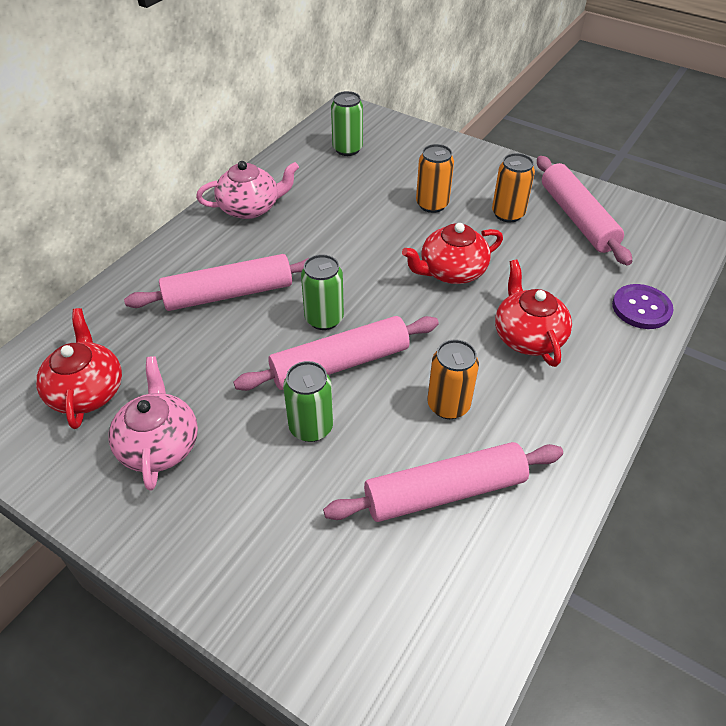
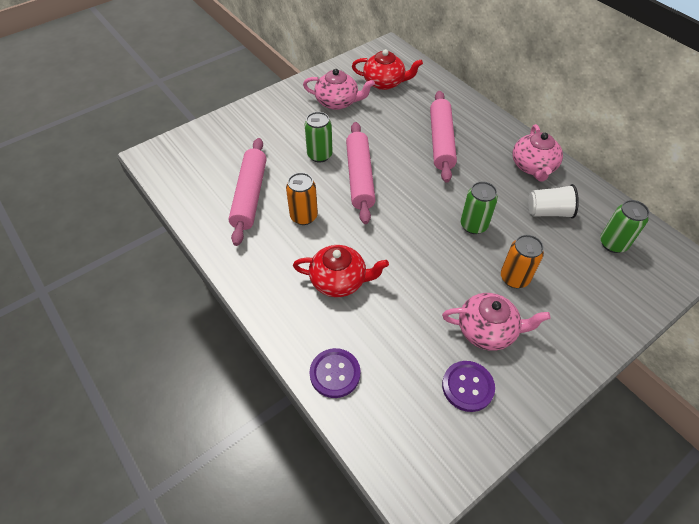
camera: 110 degrees right, 5 degrees up
green can [301,254,344,330] -> green can moved to [461,181,498,234]
red teapot [402,223,503,284] -> none
orange can [492,153,535,223] -> pink teapot [442,293,551,351]
pink rolling pin [537,156,633,265] -> purple button [442,361,495,412]
none -> white cup [528,184,579,218]

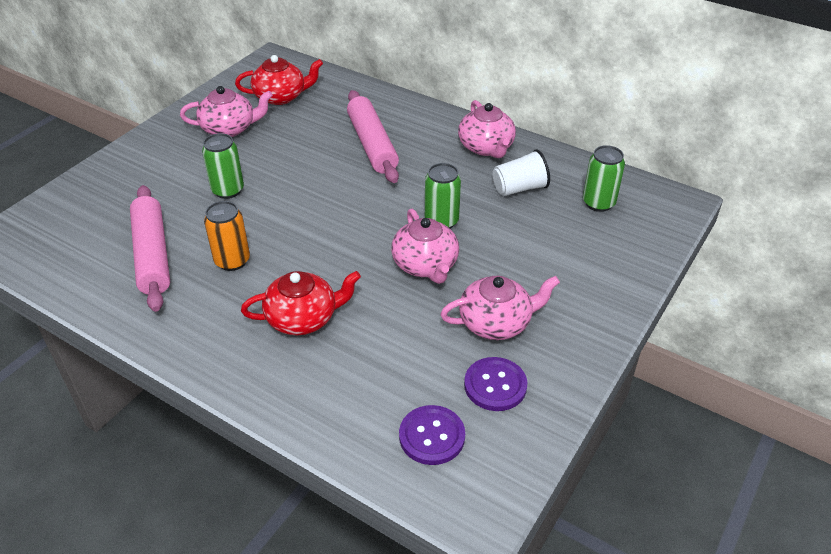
camera: 20 degrees left, 10 degrees down
purple button [309,348,361,398] -> purple button moved to [399,405,465,465]
pink rolling pin [346,122,376,224] -> none
orange can [501,235,544,288] -> none
none -> pink teapot [391,209,459,284]

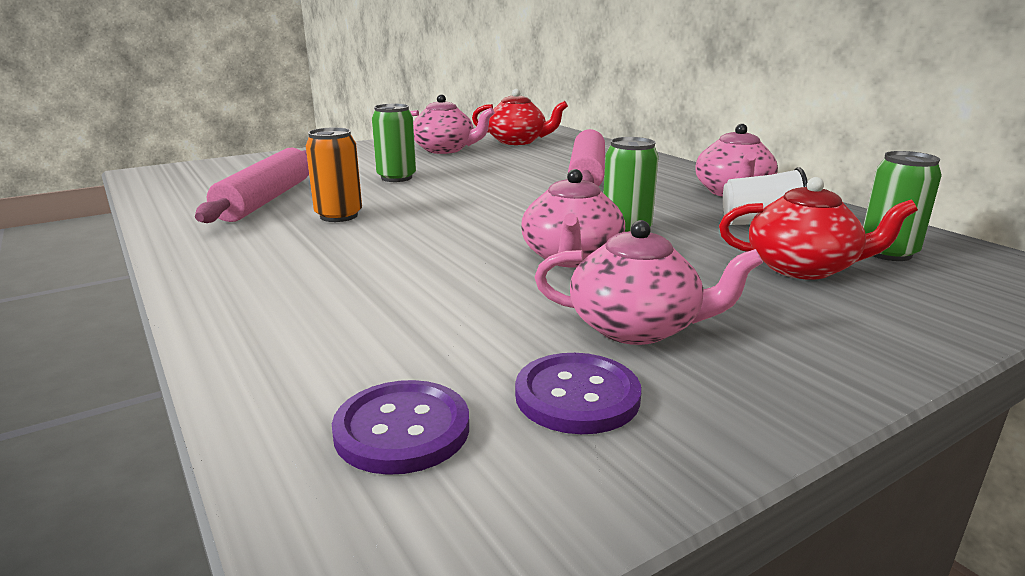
camera: 25 degrees right, 20 degrees down
red teapot [241,271,361,335] -> red teapot moved to [719,177,918,280]

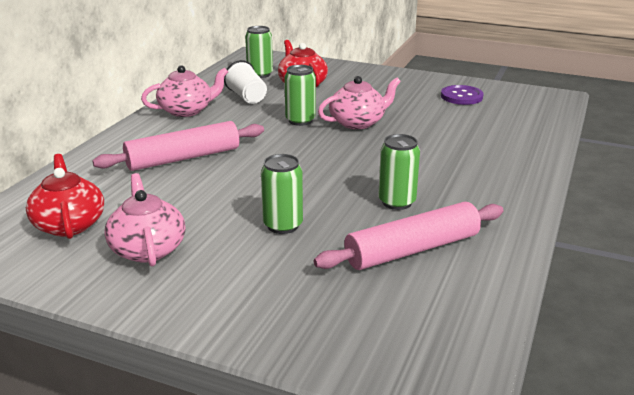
camera: 125 degrees left, 5 degrees up
orange can [306,127,362,222] -> green can [378,134,420,210]
purple button [332,380,469,475] -> none
pink teapot [535,220,763,345] -> none

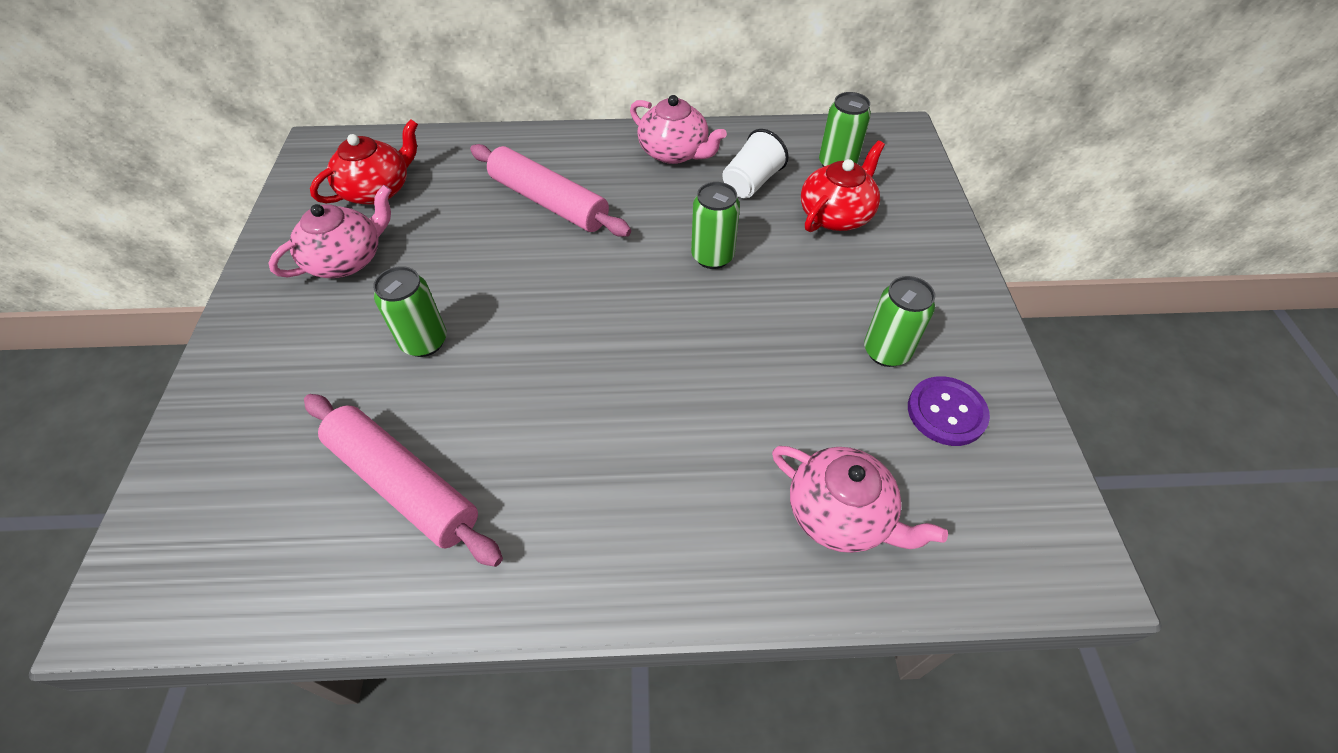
camera: 65 degrees right, 25 degrees up
pink teapot [318,76,401,129] -> pink teapot moved to [772,446,948,553]
green can [378,134,420,210] -> green can moved to [864,276,935,367]

